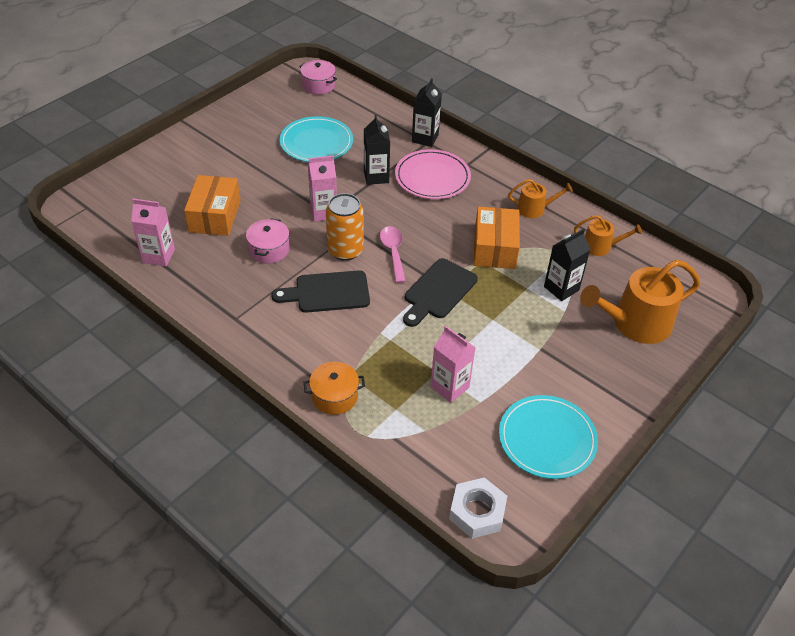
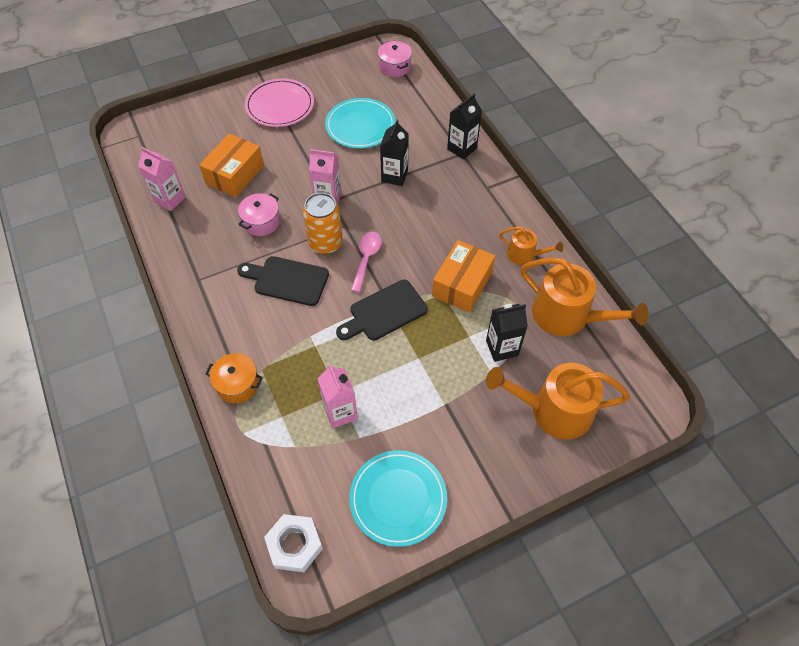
camera: 25 degrees right, 10 degrees up
pink plate [395,149,471,199] -> pink plate moved to [245,78,314,127]
orange watering can [574,215,642,256] -> orange watering can [521,258,649,336], size x1.90

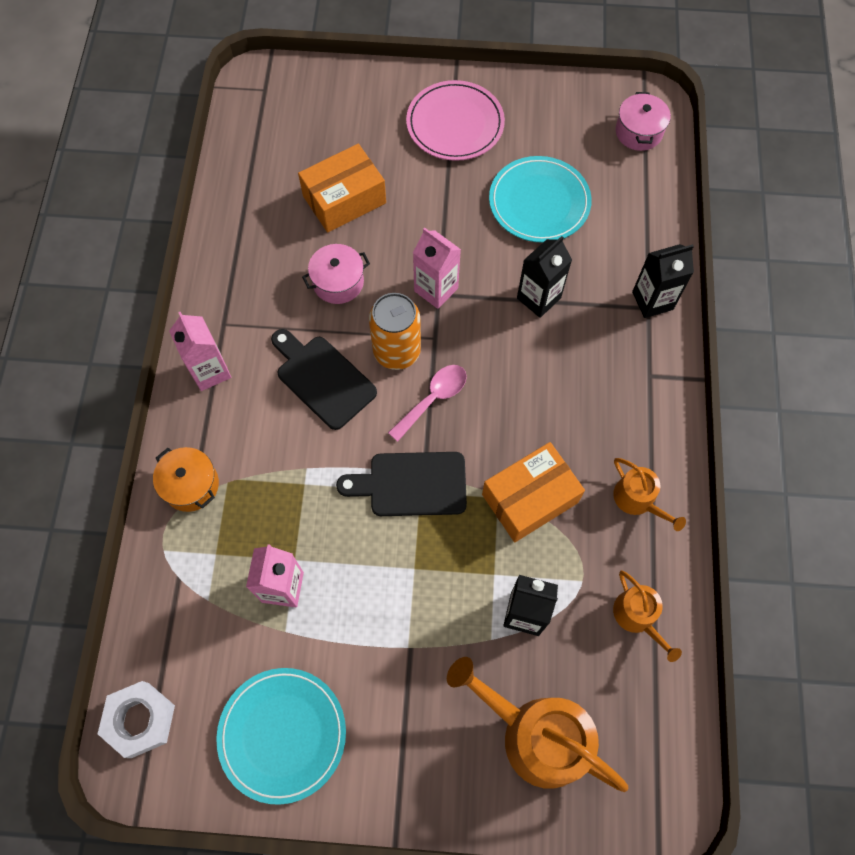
camera: 30 degrees right, 10 degrees up
pink carton [138,147,186,211] -> pink carton moved to [169,312,231,391]
orange watering can [521,258,649,336] -> orange watering can [613,570,682,662], size x0.53

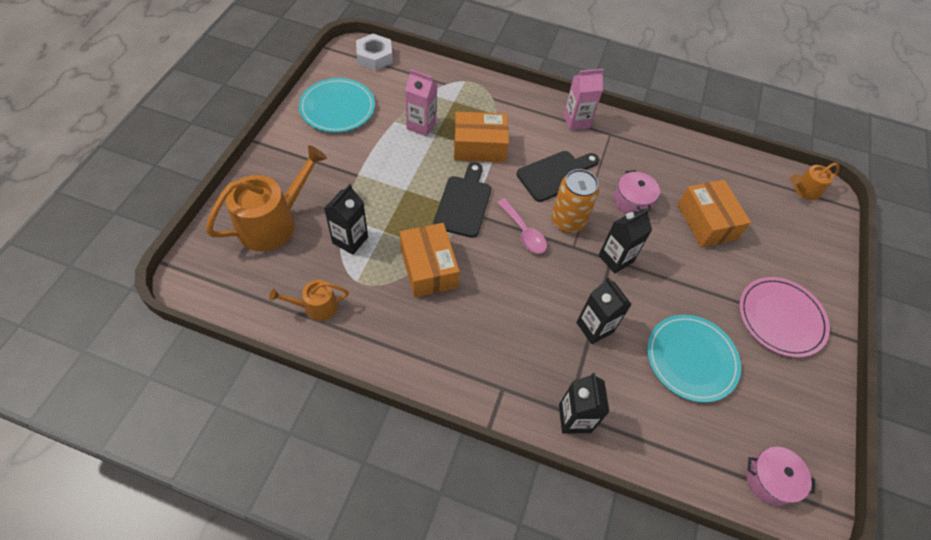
camera: 100 degrees right, 10 degrees down
orange pot [153,447,219,512] -> none
pink carton [413,227,461,309] -> black carton [598,209,652,274]
orange watering can [613,458,686,531] -> orange watering can moved to [790,163,839,200]
none -> orange box [454,111,509,163]

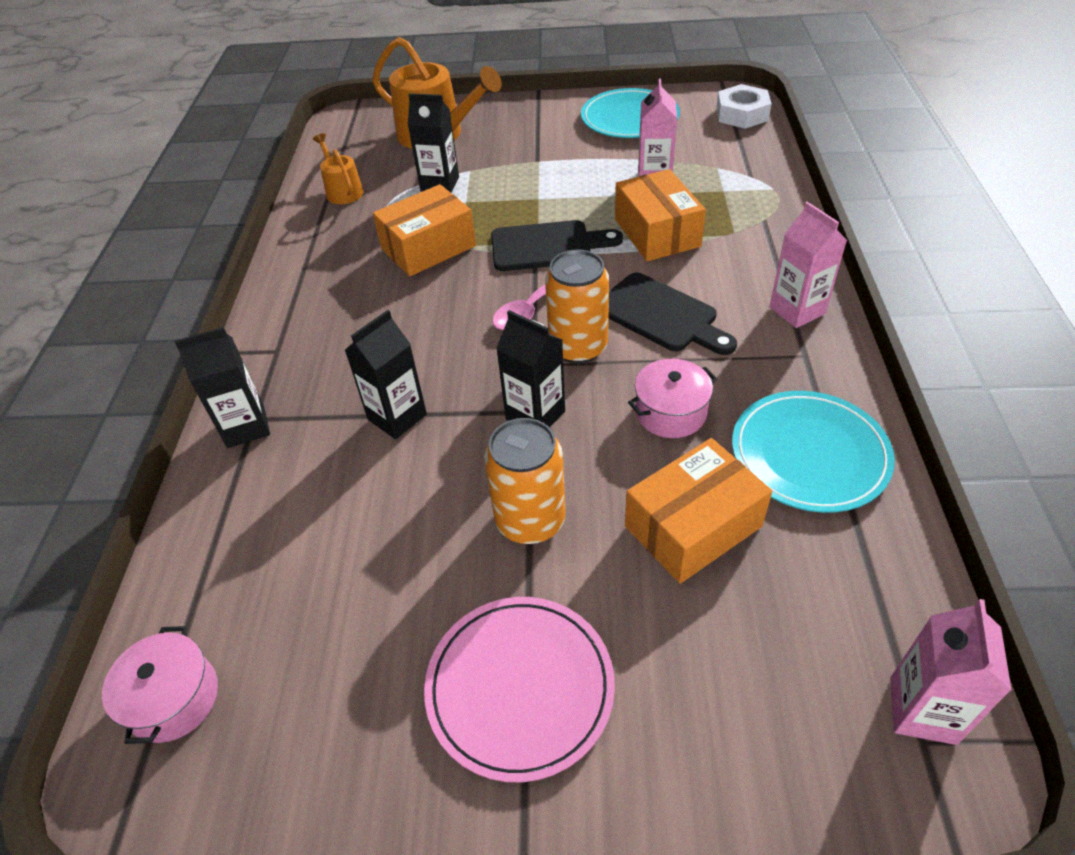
camera: 80 degrees right, 10 degrees down
turquoise plate [647,315,741,403] -> turquoise plate moved to [732,391,895,513]
orange watering can [790,163,839,200] -> pink carton [890,599,1012,745]
none -> orange can [484,418,566,544]

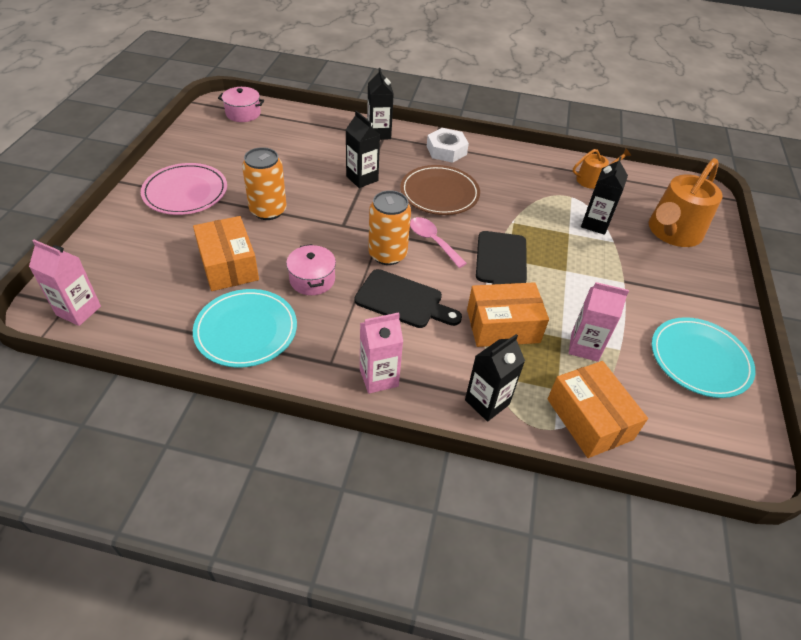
camera: 95 degrees right, 0 degrees up
orange box [373,184,476,276] -> orange box moved to [548,361,648,458]
black carton [496,310,565,428] -> black carton moved to [465,334,525,421]
black cutting board [609,273,737,355] -> black cutting board turned 120 degrees counterclockwise [354,269,462,328]
white nut [716,84,771,129] -> white nut moved to [427,128,469,163]
none -> brown plate [400,165,480,215]

